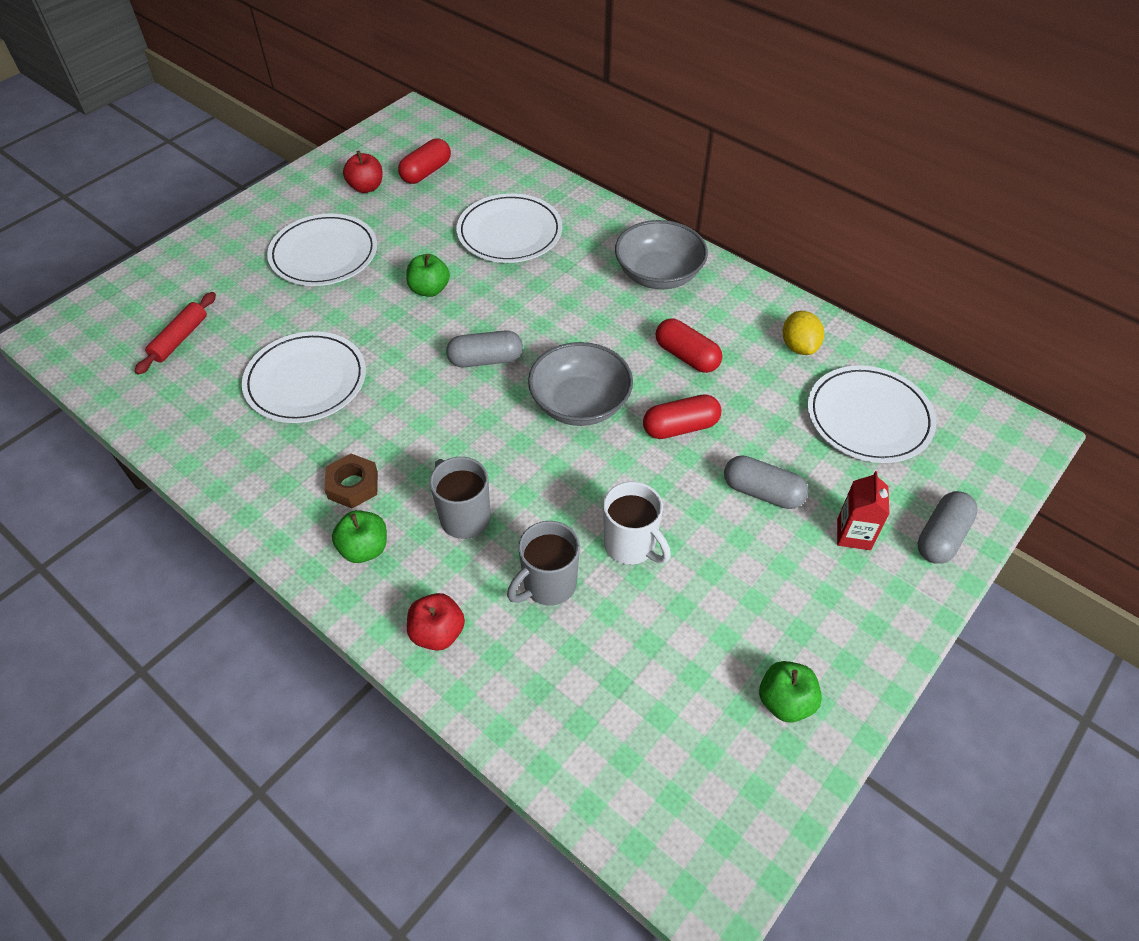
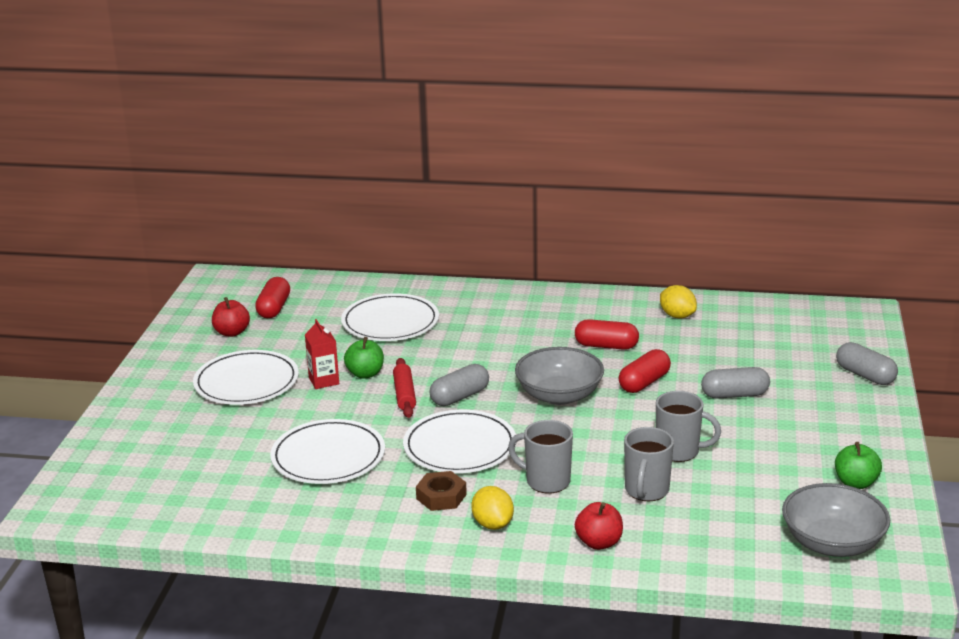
camera: 30 degrees left, 25 degrees down
red rolling pin [134,292,216,375] -> red rolling pin moved to [393,358,416,418]
green apple [332,510,387,563] -> yellow lemon [471,486,514,530]
white mug [603,481,671,565] -> grey mug [656,391,721,462]
grey bowl [615,220,708,289] -> grey bowl moved to [782,483,890,557]
white plate [807,365,936,463] -> white plate moved to [403,410,517,473]
red carton [837,471,889,550] -> red carton moved to [305,319,339,389]
grey capsule [917,491,978,564] -> grey capsule turned 45 degrees counterclockwise [836,342,898,385]

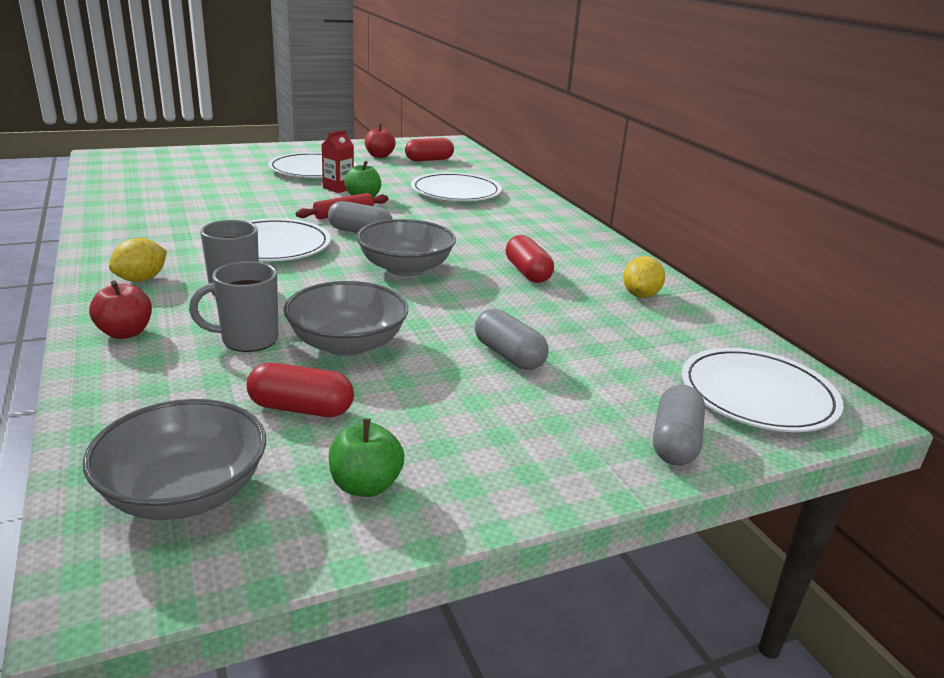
camera: 55 degrees right, 0 degrees up
white plate [270,419,385,484] -> white plate moved to [682,348,844,432]
brown nut [416,471,467,511] -> none
red capsule [619,349,671,393] -> red capsule moved to [247,363,354,417]
grey mug [656,391,721,462] -> grey bowl [284,281,408,356]

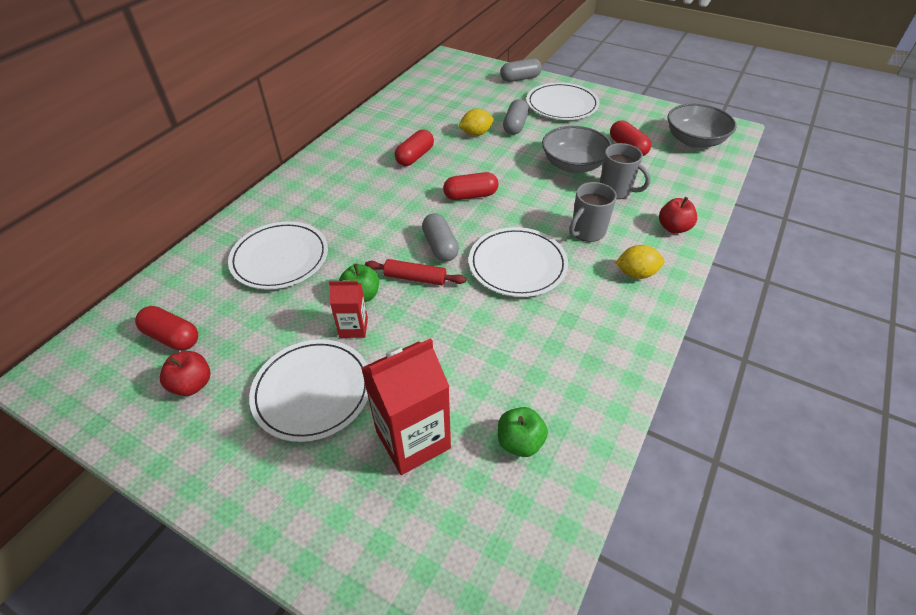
camera: 125 degrees left, 20 degrees up
green apple [329,418,404,497] -> green apple moved to [498,407,548,457]
grey bowl [356,219,456,276] -> red capsule [443,172,499,200]
yellow lemon [623,256,665,298] -> yellow lemon moved to [458,109,494,136]
white plate [682,348,844,432] -> white plate moved to [526,82,600,120]
none -> red carton [361,338,451,475]

